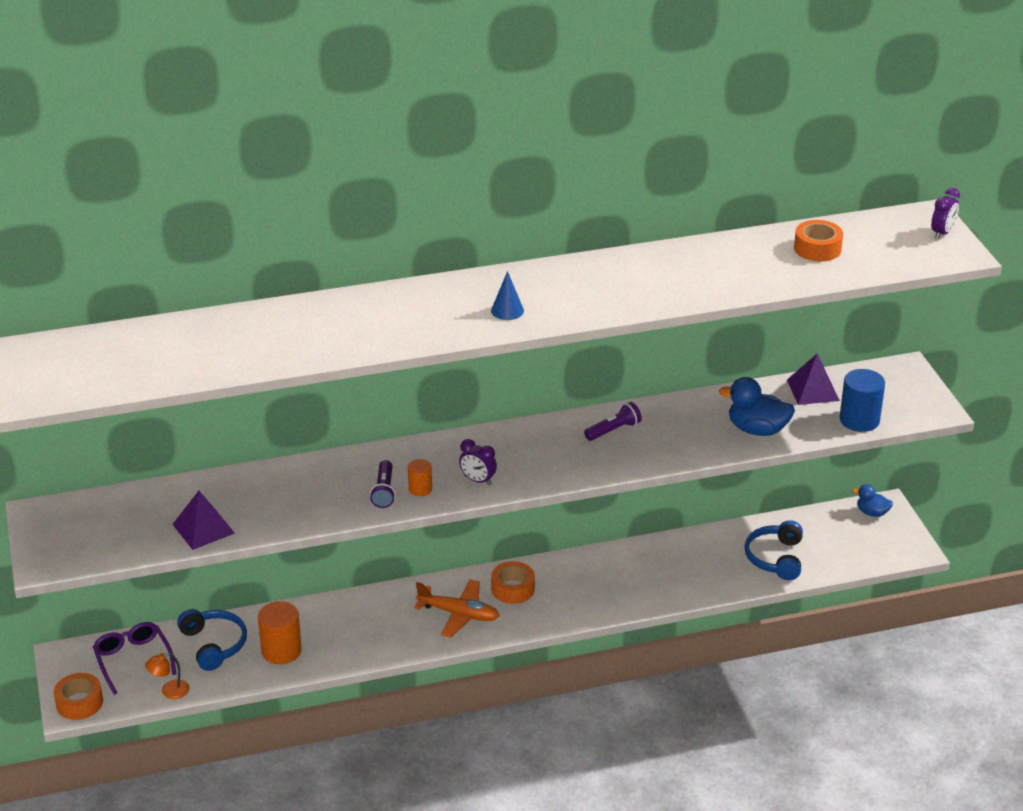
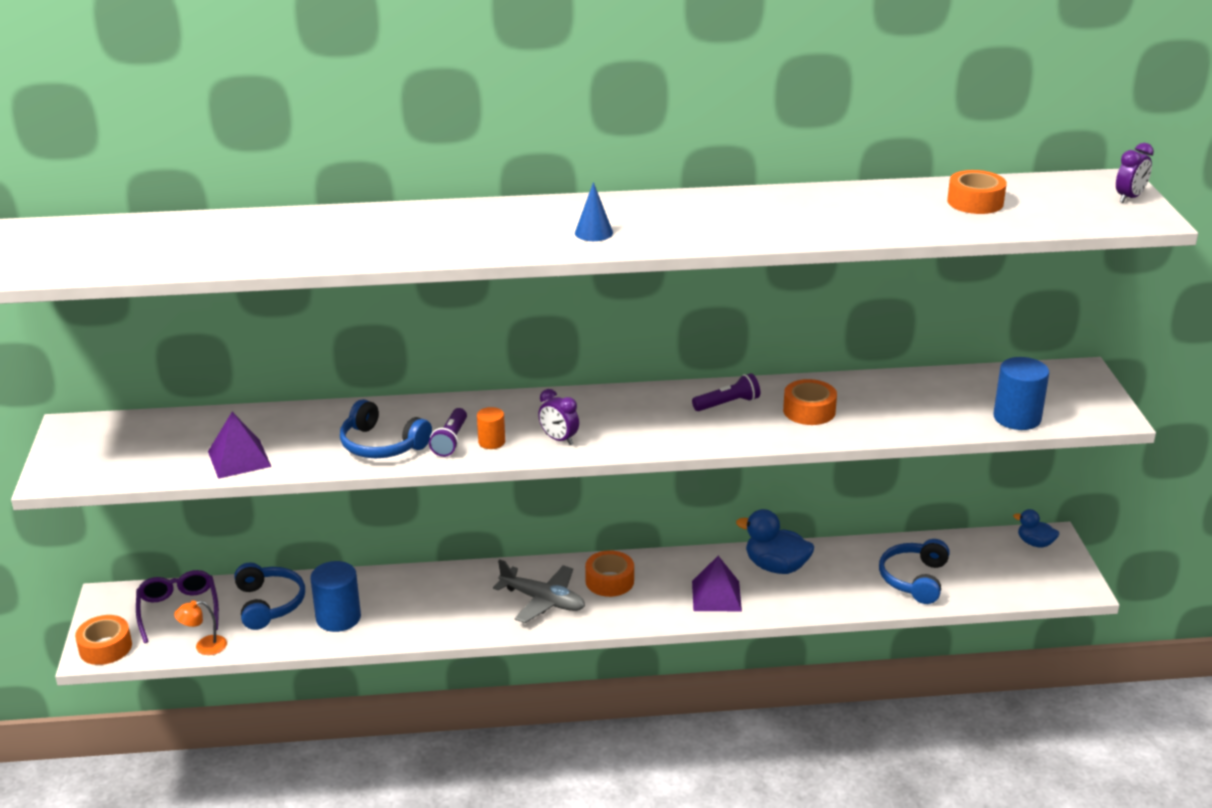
camera: 10 degrees right, 5 degrees down
orange cylinder [258,601,302,664] -> blue cylinder [310,561,361,632]
orange plane [414,579,500,638] -> grey plane [493,559,585,623]
blue duck [719,377,795,436] -> blue duck moved to [736,509,814,574]
purple pyramid [787,354,840,405] -> purple pyramid moved to [692,556,742,611]
none -> blue headphones [340,399,432,458]
none -> orange tape [783,379,837,425]

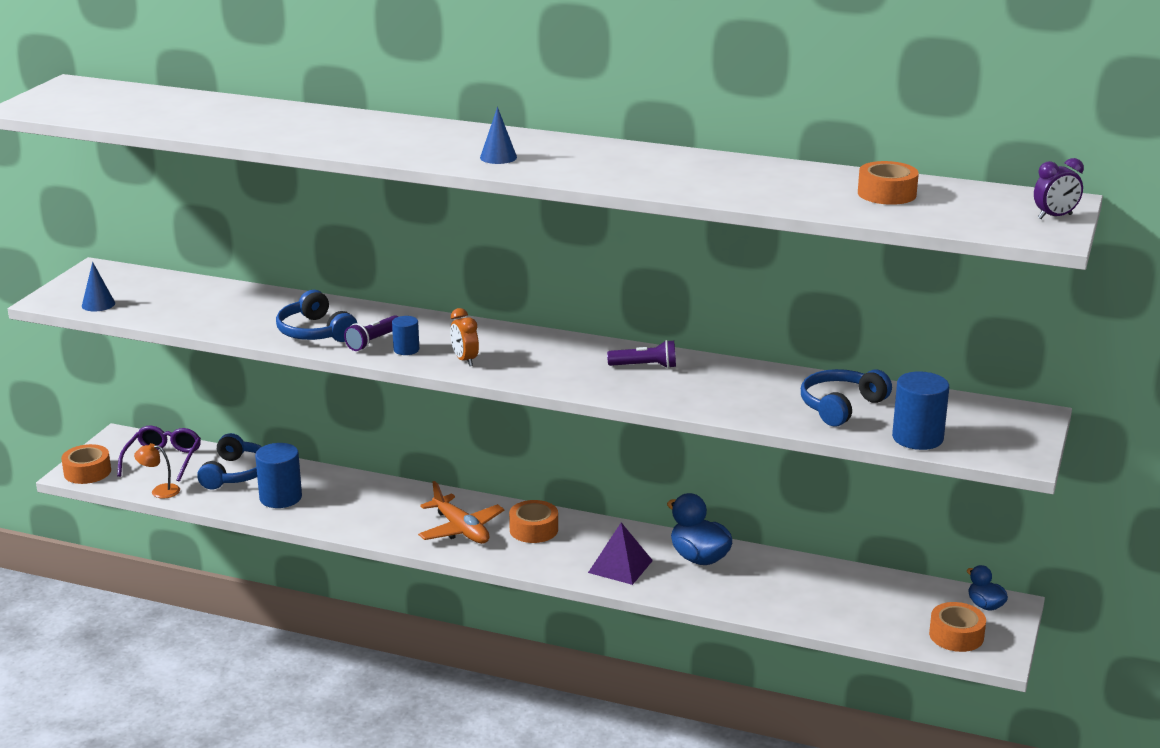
camera: 25 degrees right, 5 degrees down
purple pyramid [208,412,272,479] -> none
orange cylinder [477,407,505,449] -> blue cylinder [392,316,419,355]
grey plane [493,559,585,623] -> orange plane [418,481,504,544]
purple clock [538,389,579,445] -> orange clock [450,308,479,366]
orange tape [783,379,837,425] -> orange tape moved to [929,602,986,652]
blue headphones [879,539,950,604] -> blue headphones moved to [801,369,892,426]
none -> blue cone [82,262,115,312]

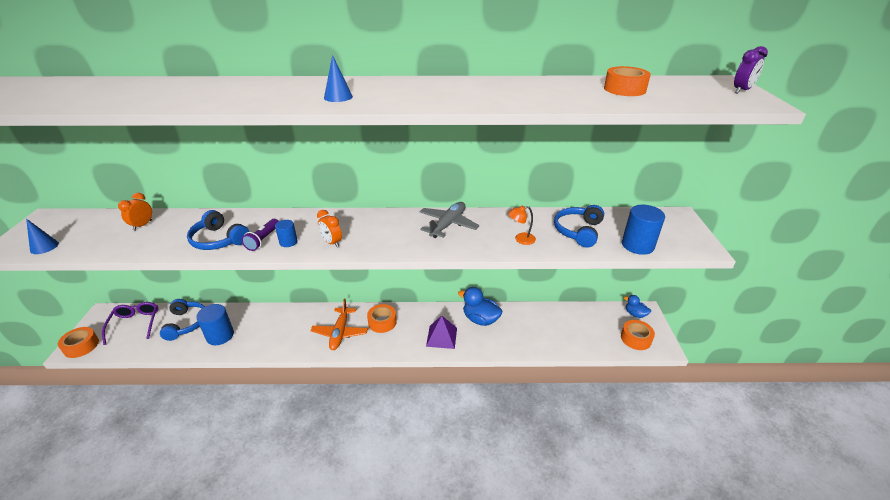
camera: 20 degrees left, 10 degrees up
orange lamp [134,443,180,498] -> orange lamp moved to [508,205,536,245]
orange plane [418,481,504,544] -> orange plane turned 60 degrees clockwise [310,299,368,350]
purple flashlight [607,340,676,368] -> grey plane [419,202,479,238]
none -> orange clock [118,193,152,231]

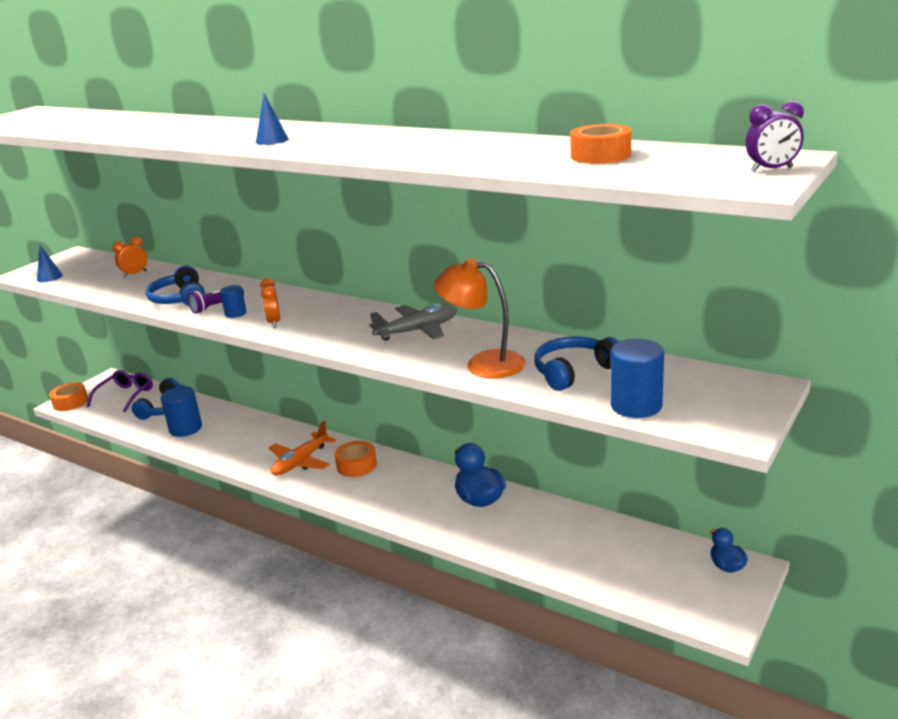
camera: 35 degrees right, 10 degrees down
purple pyramid [426,316,457,349] -> none
orange lamp [508,205,536,245] -> orange lamp [434,258,525,378], size x1.91
orange tape [621,320,655,350] -> none

